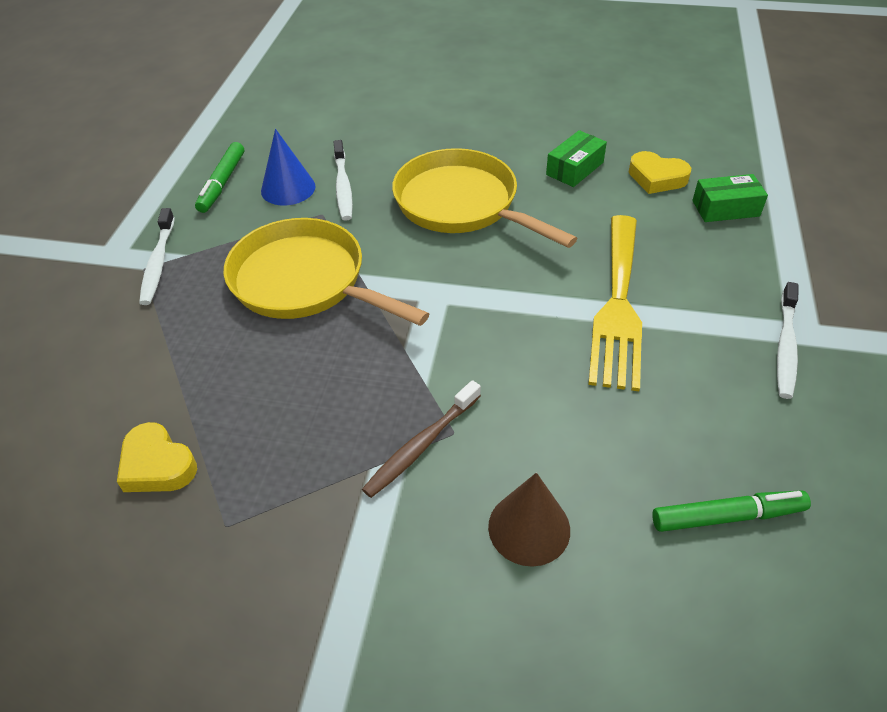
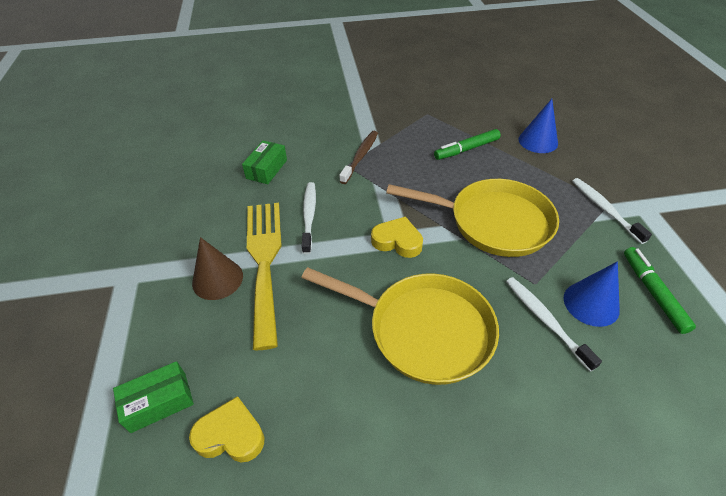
camera: 160 degrees right, 0 degrees up
yellow heart [117,422,197,492] -> yellow heart moved to [371,217,423,258]
brown cone [488,473,570,567] -> brown cone moved to [192,237,243,300]
green box [546,130,607,187] -> green box moved to [242,141,287,184]
green marker [652,490,811,532] -> green marker moved to [434,129,501,160]
white toothbrush [777,282,799,399] -> white toothbrush moved to [302,182,316,254]
none -> blue cone [518,99,558,153]

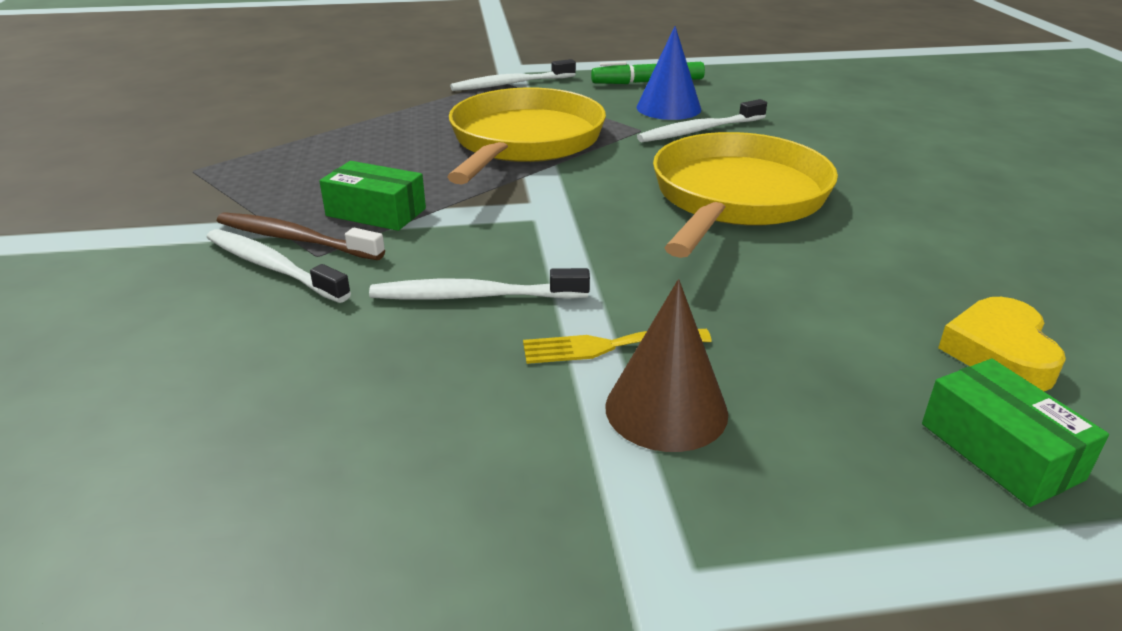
camera: 90 degrees left, 15 degrees down
green box [242,141,287,184] -> green box moved to [319,161,426,231]
yellow fork [247,203,281,350] -> yellow fork [523,329,712,364], size x0.46
yellow heart [371,217,423,258] -> none
green marker [434,129,501,160] -> none
blue cone [518,99,558,153] -> none
none -> white toothbrush [206,229,351,303]

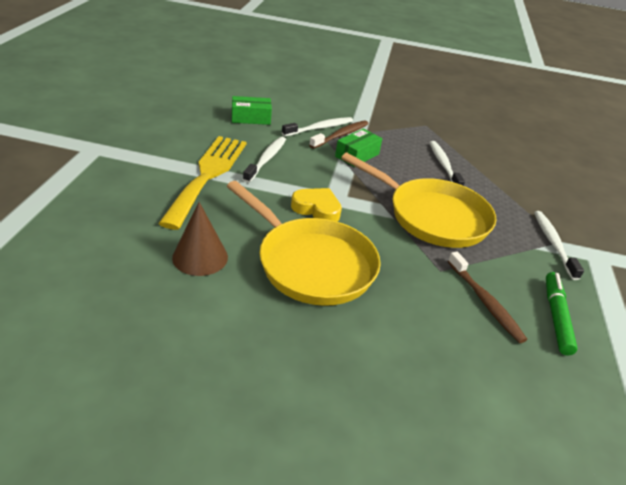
camera: 105 degrees right, 5 degrees up
yellow fork [523,329,712,364] -> yellow fork [158,136,246,230], size x2.20
brown cone [605,279,728,452] -> brown cone moved to [172,202,228,276]
blue cone [637,26,701,120] -> brown toothbrush [448,252,527,343]
white toothbrush [637,99,767,142] -> white toothbrush moved to [429,141,465,186]
green box [922,359,1109,507] -> green box moved to [232,96,272,125]
yellow heart [938,297,1066,391] -> yellow heart moved to [291,188,342,222]

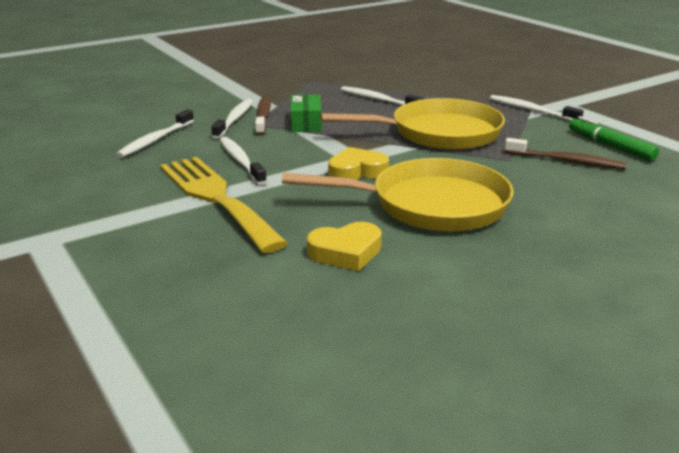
camera: 40 degrees left, 10 degrees down
brown cone [172,202,228,276] -> yellow heart [307,222,382,271]
green box [232,96,272,125] -> white toothbrush [116,109,194,158]

